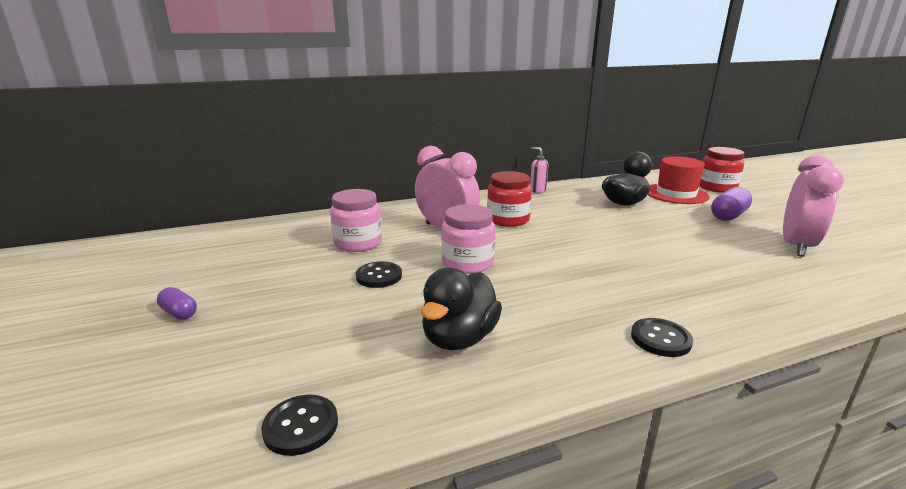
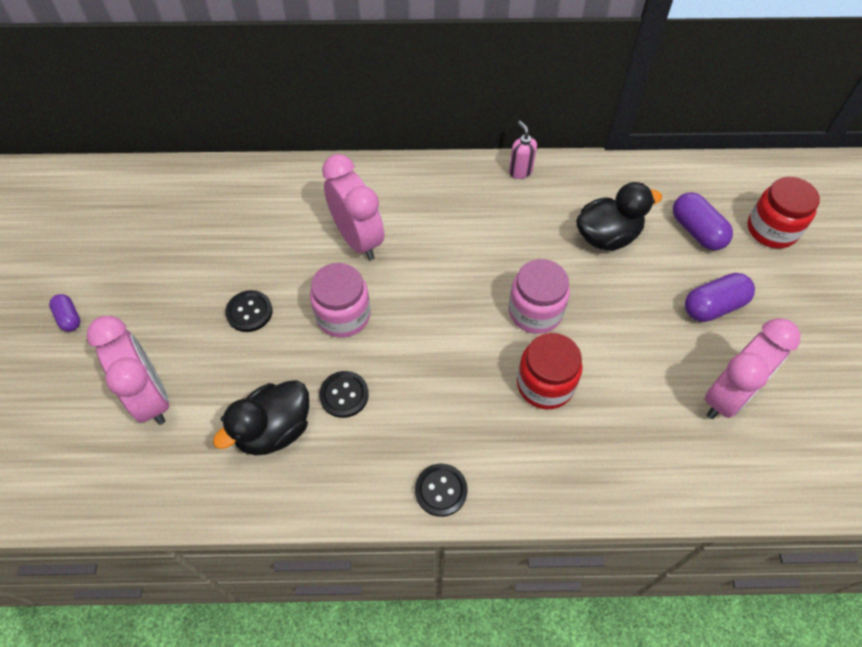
camera: 20 degrees right, 35 degrees up
black button [261,395,338,456] -> black button moved to [319,371,369,418]
pink jar [330,189,382,252] -> pink jar moved to [508,259,570,334]
red jar [487,171,532,227] -> red jar moved to [517,333,582,409]
red hat [648,156,710,204] -> purple capsule [673,192,733,251]
none -> pink clock [87,316,169,425]

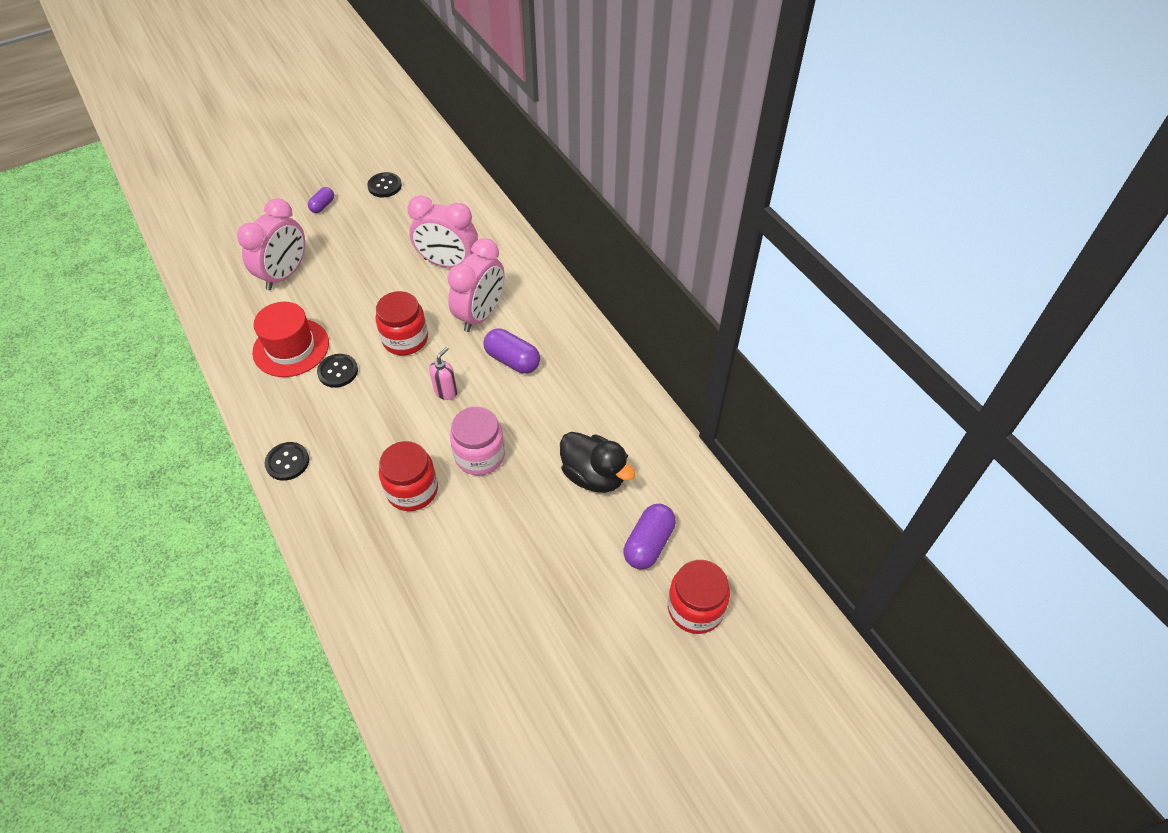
camera: 60 degrees right, 5 degrees down
black duck [213,380,309,456] -> red hat [252,302,329,377]
black button [225,290,272,332] -> black button moved to [367,172,402,197]
pink jar [310,263,371,338] -> red jar [375,291,428,355]
pink soap dispenser [509,121,537,179] -> pink soap dispenser moved to [429,347,457,400]
purple capsule [685,273,755,322] -> purple capsule moved to [483,329,540,373]
pink clock [704,318,800,419] -> pink clock moved to [407,195,478,268]

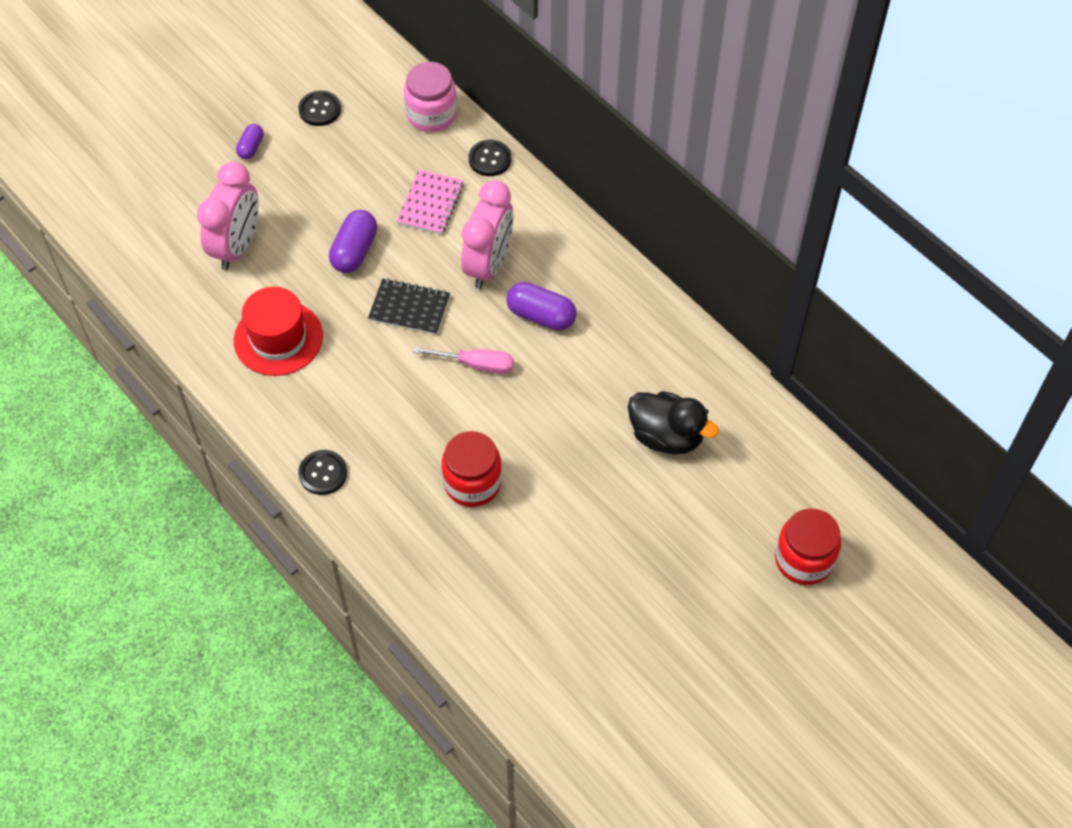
camera: 10 degrees left, 5 degrees up
black button [317,354,358,388] -> black button moved to [469,140,511,176]
red jar [375,291,428,355] -> black notebook [368,278,450,335]
pink clock [407,195,478,268] -> pink notebook [397,170,464,235]
pink soap dispenser [429,347,457,400] -> pink screwdriver [413,347,514,374]
pink jar [450,407,505,475] -> pink jar moved to [404,62,457,132]
purple capsule [624,504,676,569] -> purple capsule moved to [329,210,377,273]

